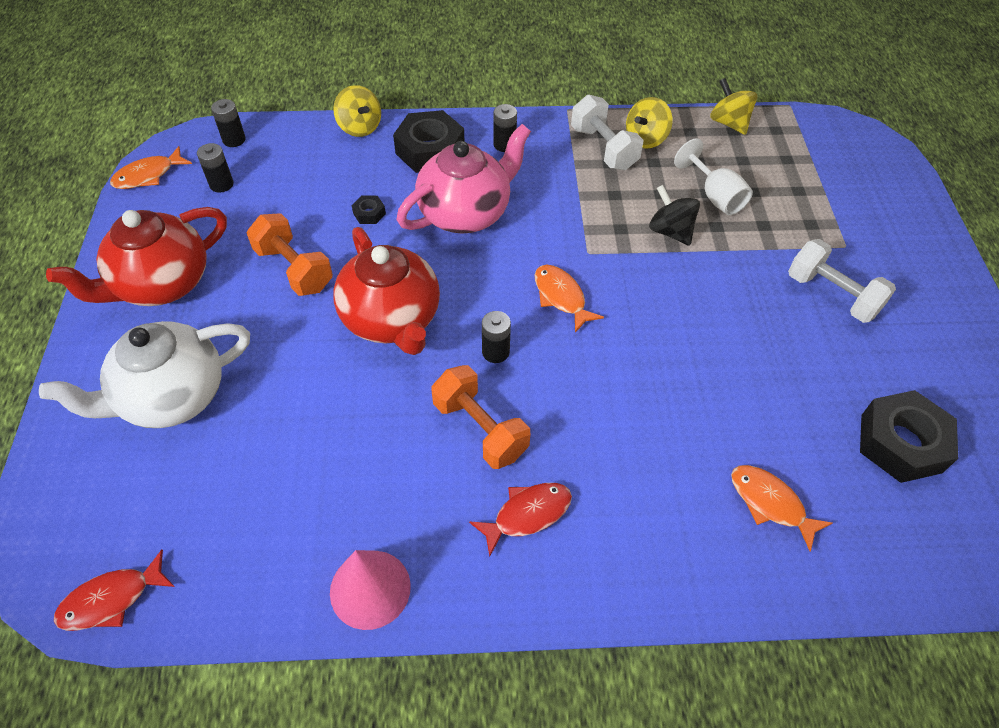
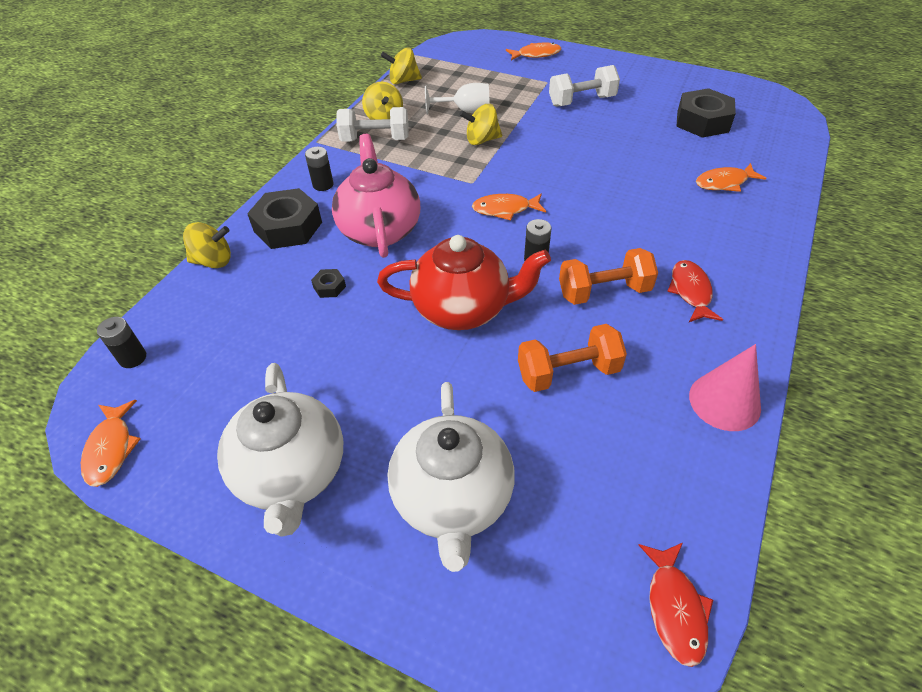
camera: 60 degrees left, 5 degrees down
red teapot [46,207,227,306] -> white teapot [217,363,343,537]
black battery [197,143,234,193] -> none
orange dumbbell [246,213,333,296] -> orange dumbbell moved to [518,324,627,392]
black spinning top [649,185,700,246] -> yellow spinning top [459,104,502,145]
none -> orange fish [506,43,561,60]

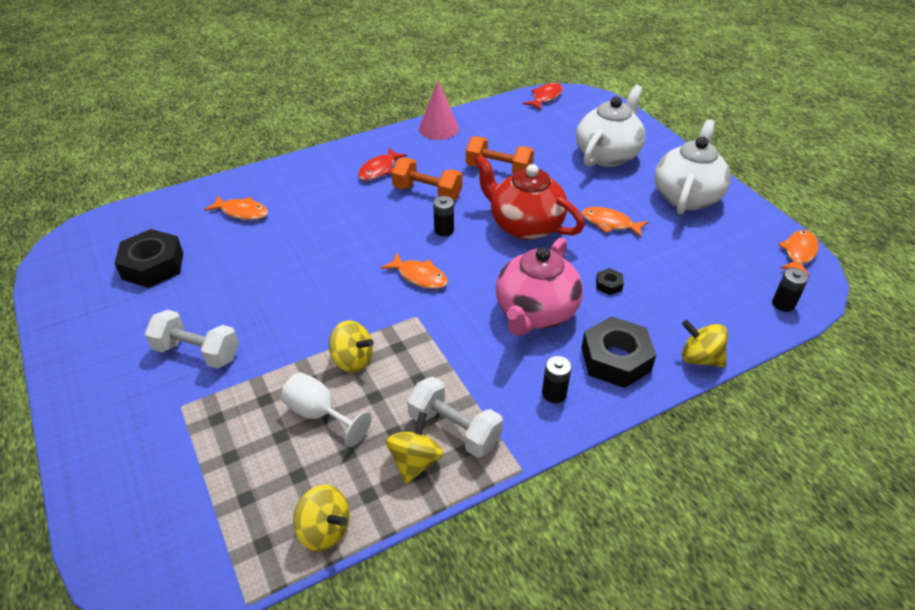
camera: 145 degrees left, 5 degrees down
orange fish [506,43,561,60] -> orange fish moved to [582,207,648,237]

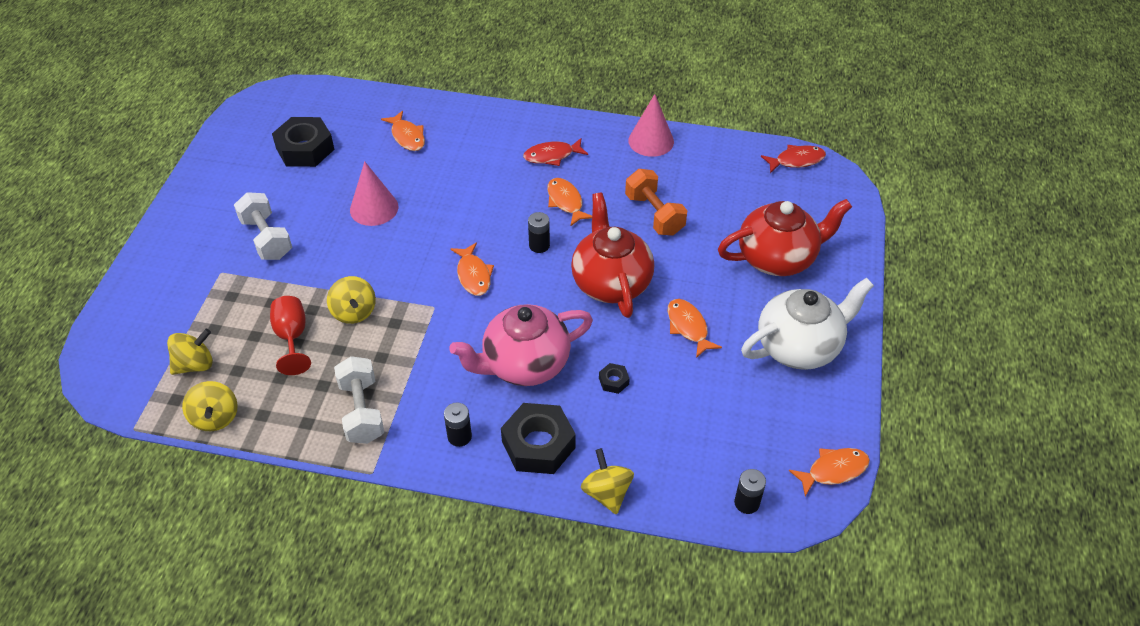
camera: 40 degrees right, 5 degrees up
white goblet [281,372,372,447] -> red goblet [270,296,311,375]
yellow spinning top [386,412,444,485] -> yellow spinning top moved to [167,329,213,375]
orange dumbbell [391,158,462,201] -> orange fish [547,178,592,226]
white teapot [576,85,645,167] -> red teapot [718,199,852,276]
none -> pink cone [350,161,398,226]

